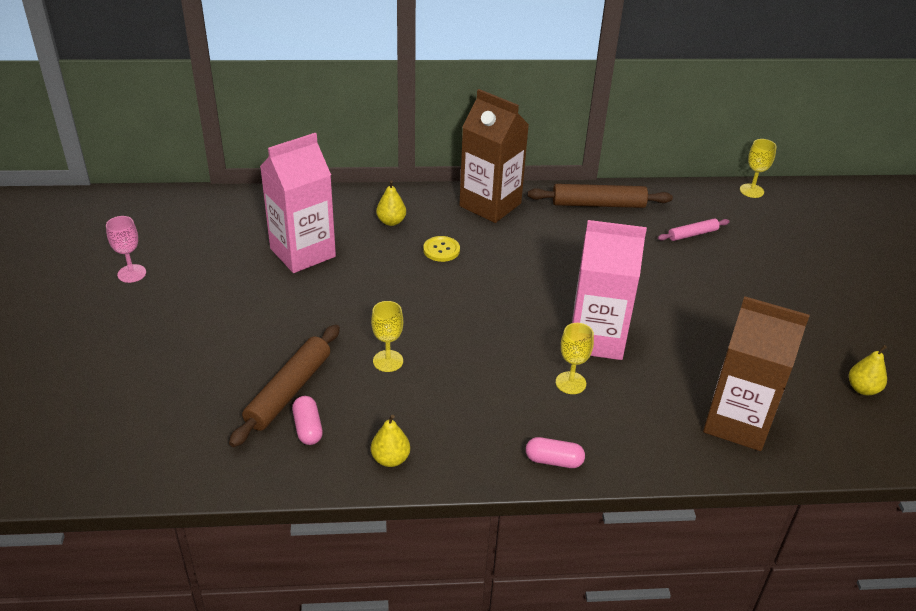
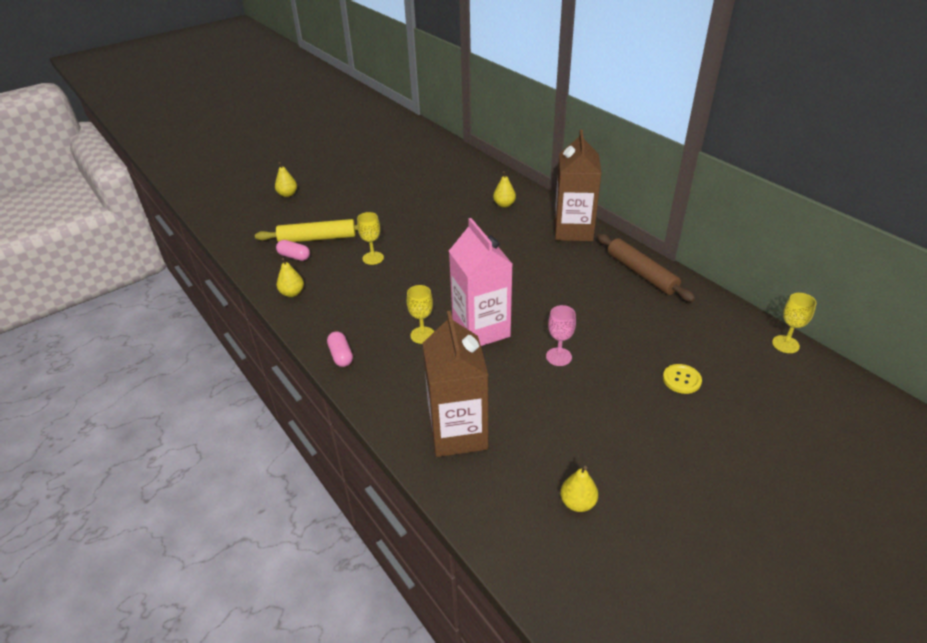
camera: 60 degrees right, 0 degrees up
pink goblet [106,216,146,283] -> pink goblet moved to [546,305,576,366]
brown rolling pin [229,325,340,447] -> yellow rolling pin [255,219,358,242]
pink carton [260,133,336,273] -> none
pink capsule [292,396,323,445] -> pink capsule turned 75 degrees clockwise [276,240,310,261]
yellow button [423,236,460,262] -> yellow button moved to [663,364,702,394]
pink rolling pin [658,218,730,241] -> none
none -> yellow pear [275,162,297,197]

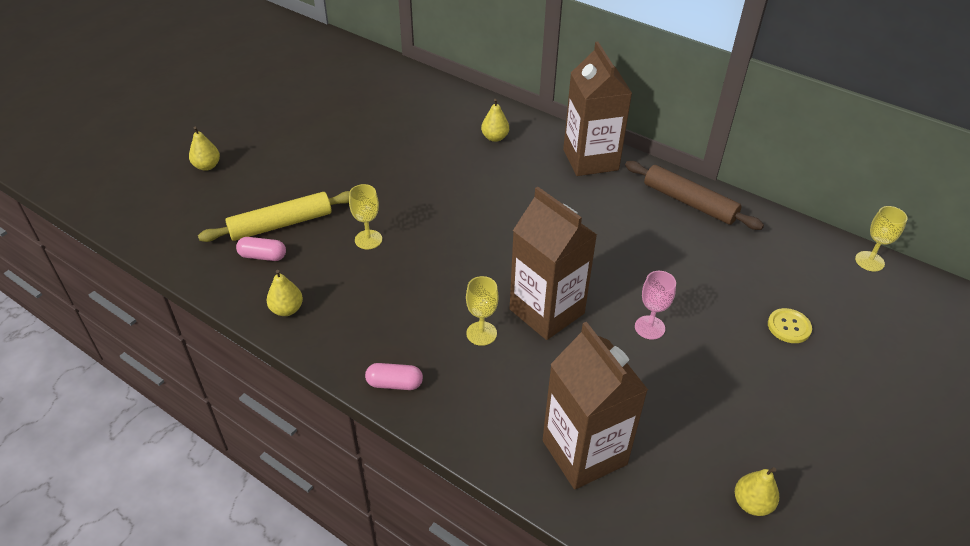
camera: 20 degrees left, 5 degrees up
pink capsule [327,331,353,367] -> pink capsule turned 45 degrees counterclockwise [365,363,423,390]
pink carton [449,218,512,346] -> brown carton [510,187,597,340]

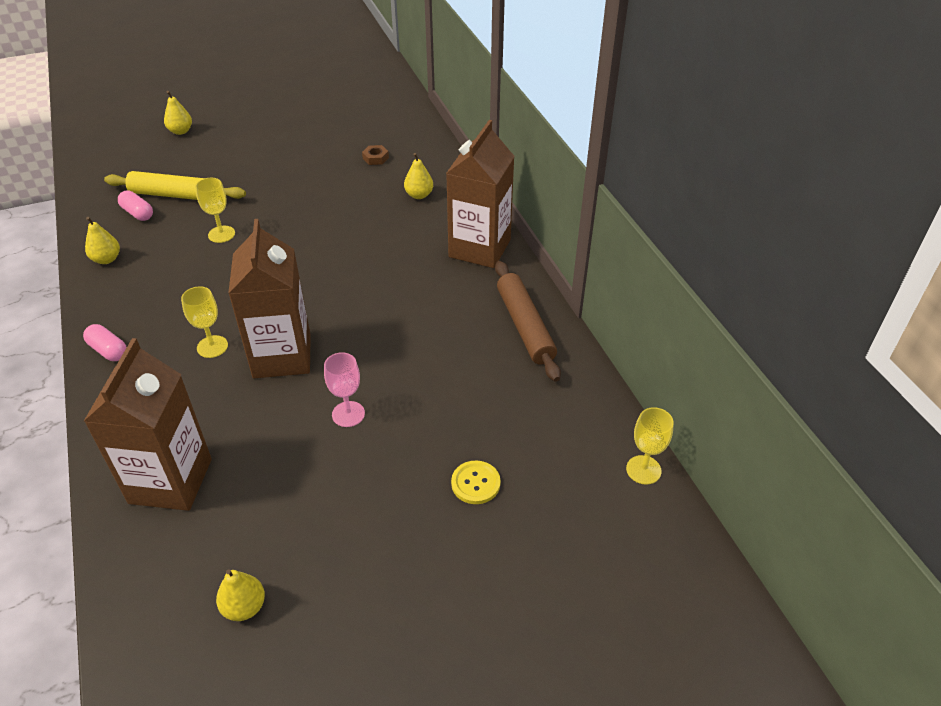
camera: 35 degrees right, 0 degrees up
none -> brown nut [362,145,389,165]

